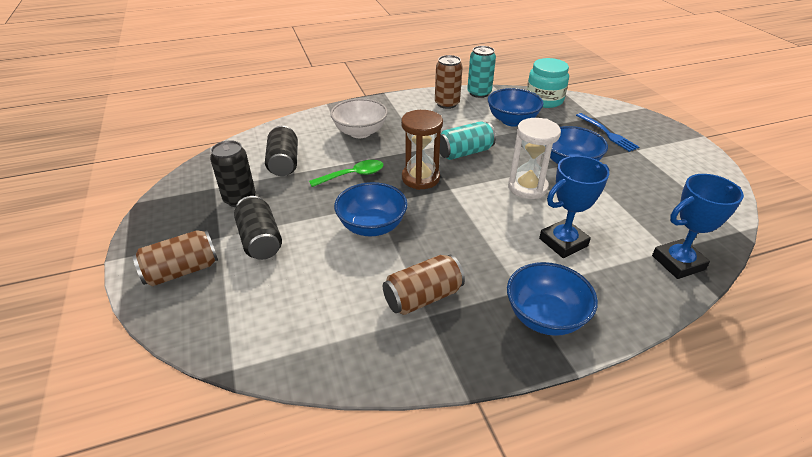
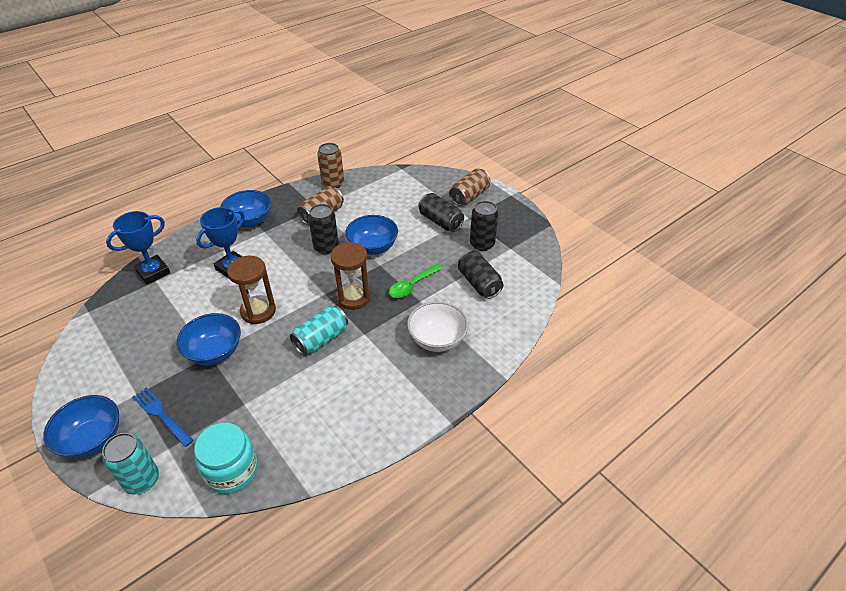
camera: 160 degrees right, 5 degrees up
brown can [435,55,463,109] -> brown can moved to [317,143,344,188]
turquoise can [467,46,496,98] -> turquoise can moved to [102,433,159,495]
blue bowl [488,88,543,126] -> blue bowl moved to [43,395,119,458]
white hourglass [508,118,561,199] -> brown hourglass [227,256,276,324]
none -> black can [308,204,339,254]

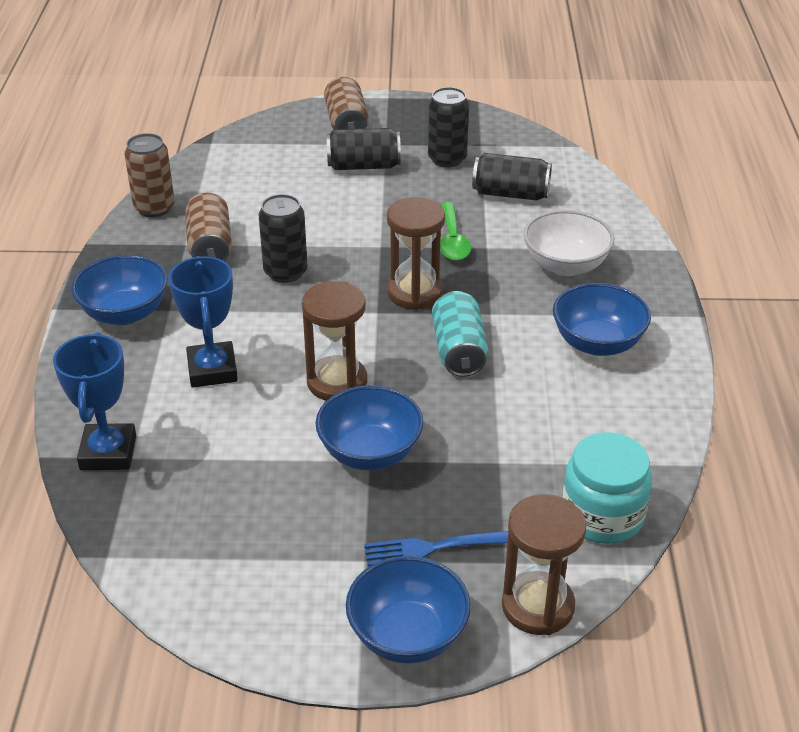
camera: 50 degrees left, 5 degrees down
turquoise can [102,433,159,495] -> brown hourglass [502,494,586,635]
blue bowl [345,215,398,255] -> blue bowl moved to [553,283,651,356]

